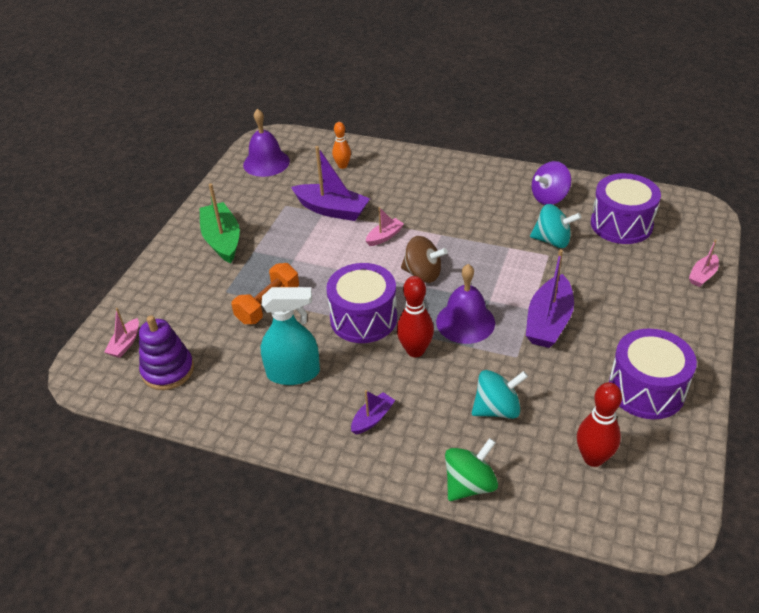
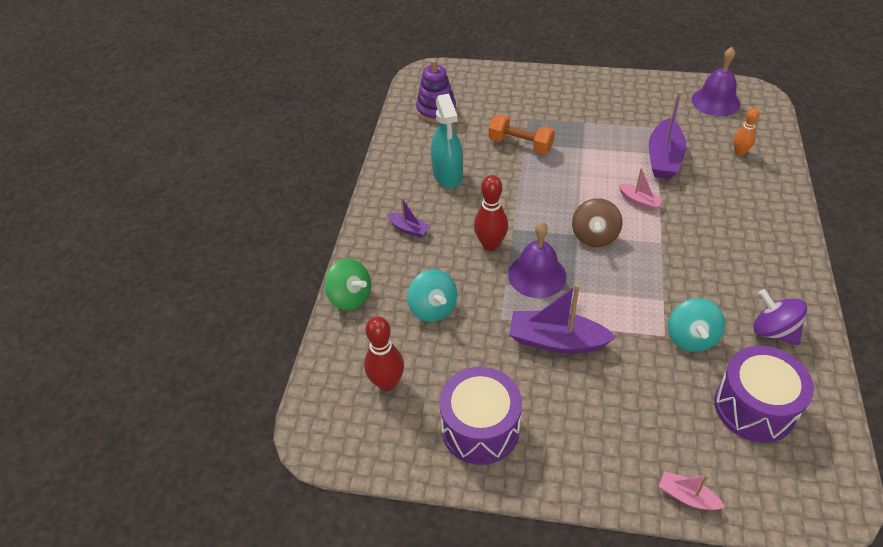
camera: 80 degrees right, 5 degrees up
pink boat [104,308,139,358] -> none
green boat [200,184,240,264] -> none
purple drum [326,263,397,343] -> none

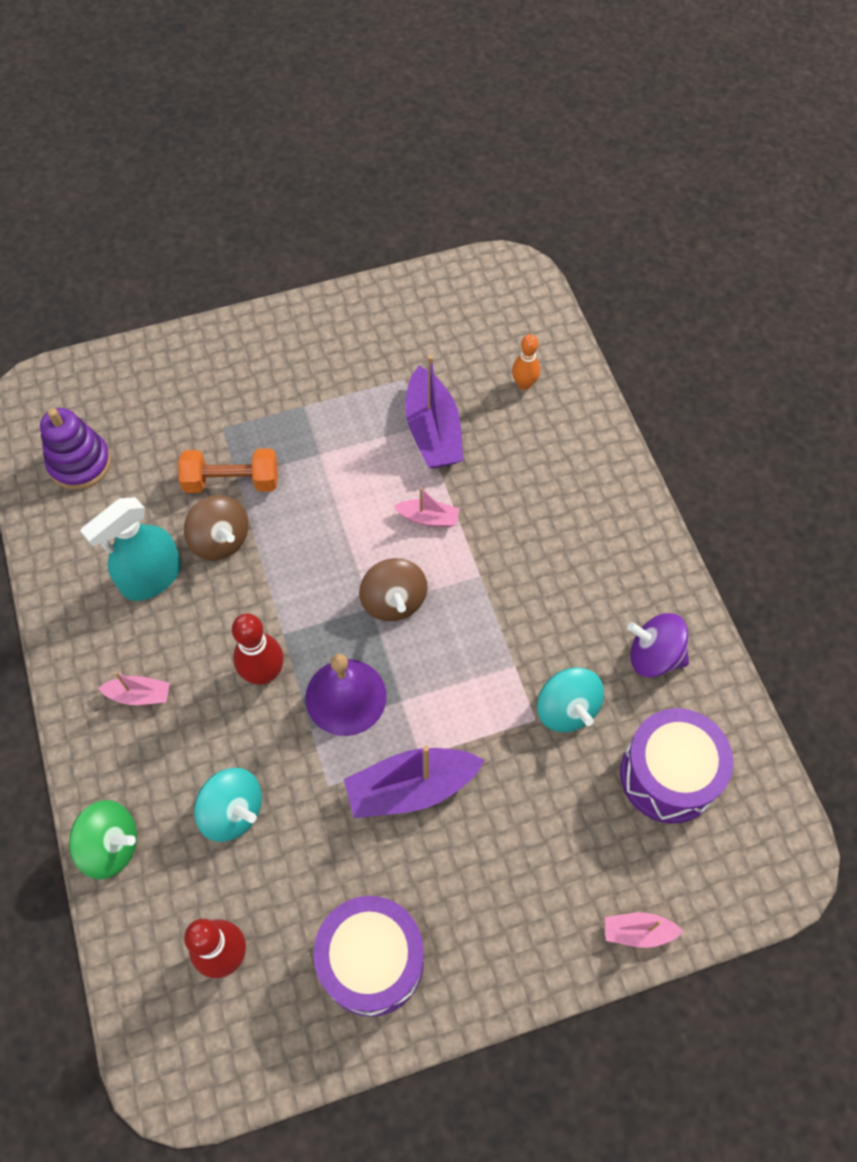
camera: 30 degrees left, 15 degrees up
purple boat [387,197,430,238] -> pink boat [98,672,170,705]
turquoise spray bottle [431,94,463,188] -> turquoise spray bottle turned 90 degrees clockwise [80,497,181,601]
purple bell [692,47,740,116] -> none
none -> brown spinning top [184,495,248,561]

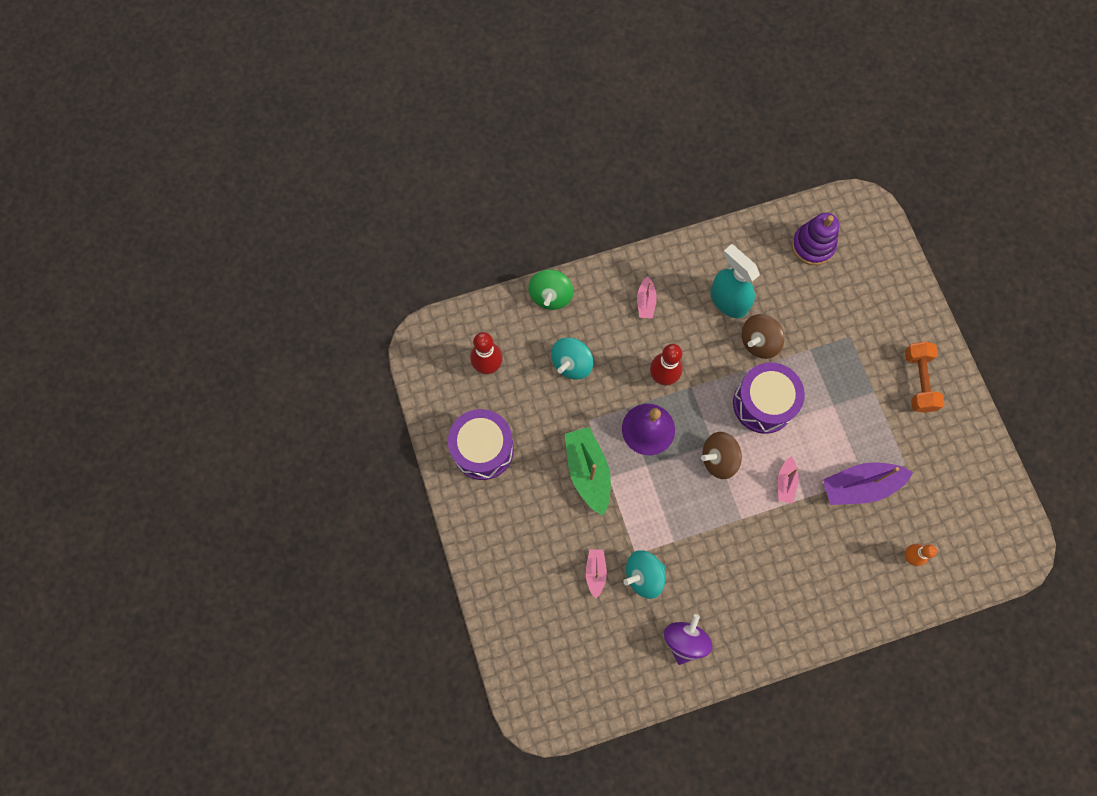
camera: 90 degrees right, 10 degrees up
orange dumbbell [178,449,278,493] -> orange dumbbell moved to [905,341,944,413]
purple boat [344,746,484,818] -> green boat [565,427,611,515]
pink boat [605,912,683,948] -> pink boat moved to [586,549,607,598]
purple drum [620,708,733,824] -> purple drum moved to [733,362,805,434]

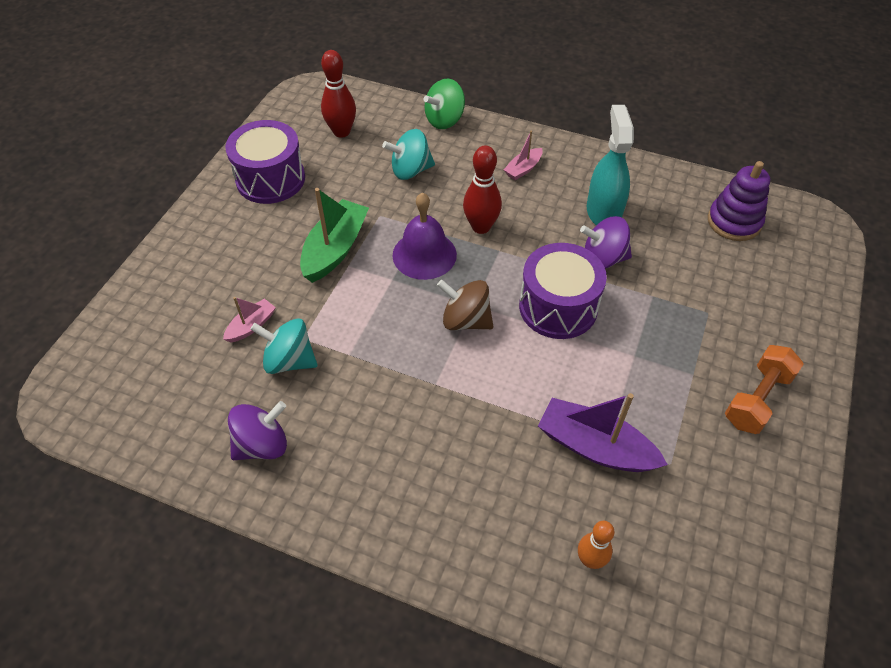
camera: 40 degrees right, 20 degrees down
brown spinning top [742,314,784,359] -> purple spinning top [580,216,632,269]
pink boat [778,457,799,503] -> none

